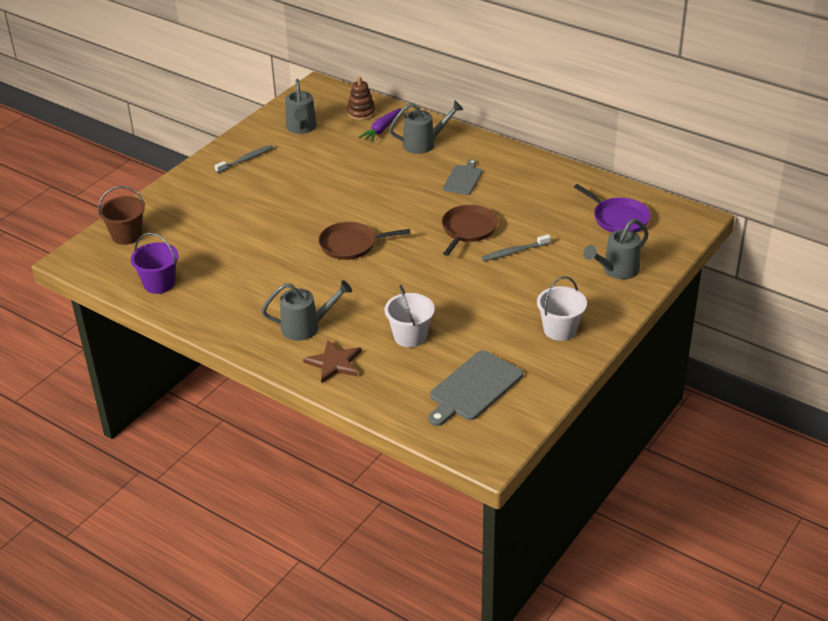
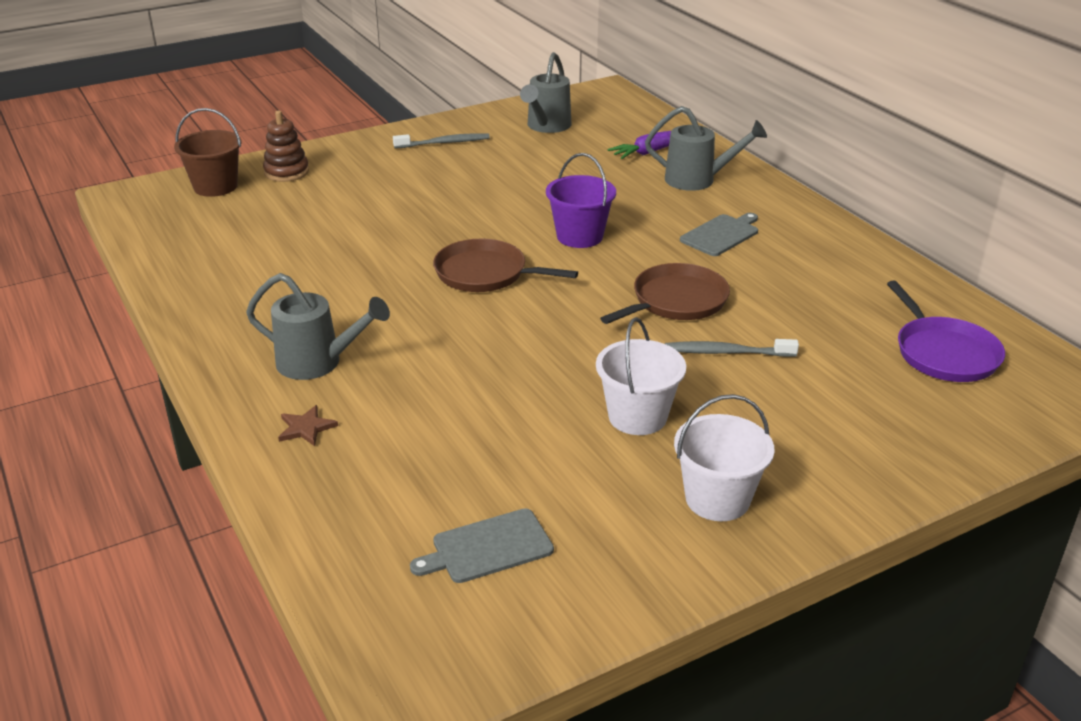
camera: 25 degrees right, 5 degrees down
purple bucket [131,233,179,294] -> purple bucket moved to [546,153,616,248]
brown star [303,340,361,384] -> brown star [278,405,338,446], size x0.57
brown stacking toy [347,77,375,120] -> brown stacking toy moved to [263,111,309,182]
white bucket [385,285,435,347] -> white bucket moved to [596,317,686,435]
grey cutting board [428,350,523,426] -> grey cutting board [410,509,554,583], size x0.63
grey watering can [583,219,649,279] -> none

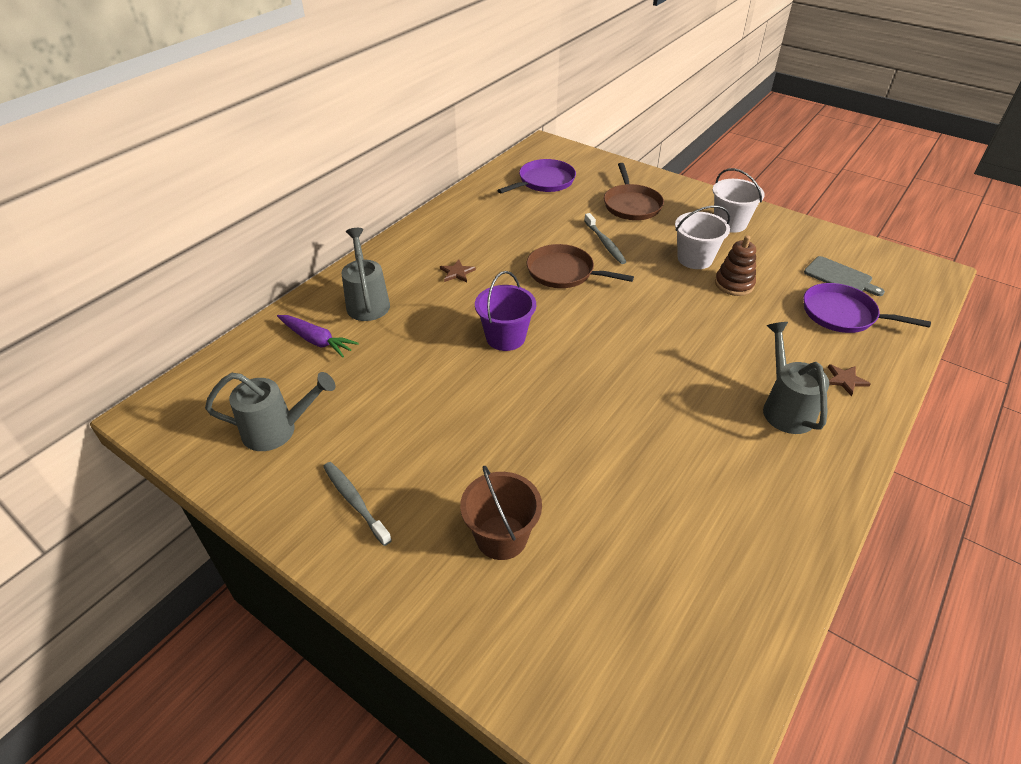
camera: 115 degrees left, 10 degrees up
brown bucket [174,108,242,197] -> brown bucket moved to [460,466,542,560]
brown stacking toy [263,111,309,182] -> brown stacking toy moved to [715,235,756,296]
brown pan [433,239,578,292] -> brown pan moved to [604,163,664,220]
grey cutting board [680,213,758,256] -> brown star [440,260,476,282]
none -> purple pan [803,283,931,333]

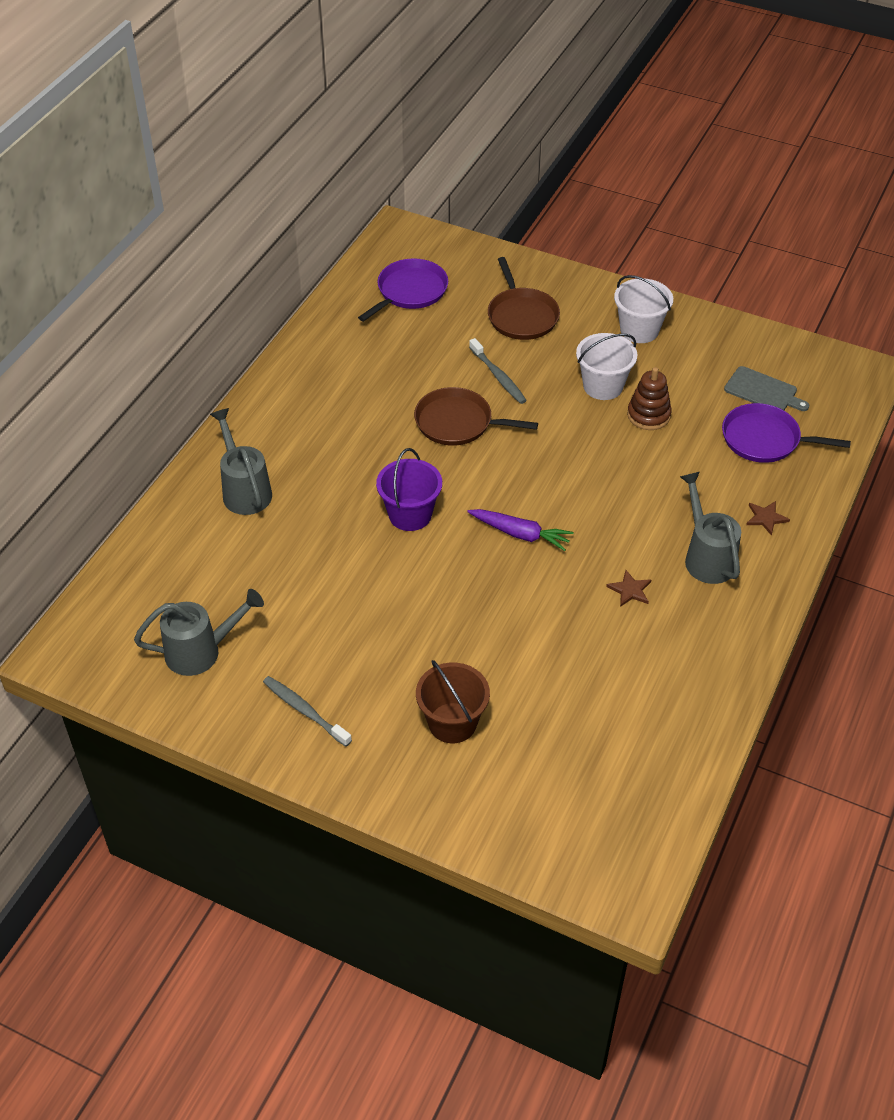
camera: 10 degrees left, 5 degrees up
purple carrot [277,315,359,357] -> purple carrot moved to [467,509,573,551]
brown star [440,260,476,282] -> brown star moved to [606,570,651,607]

